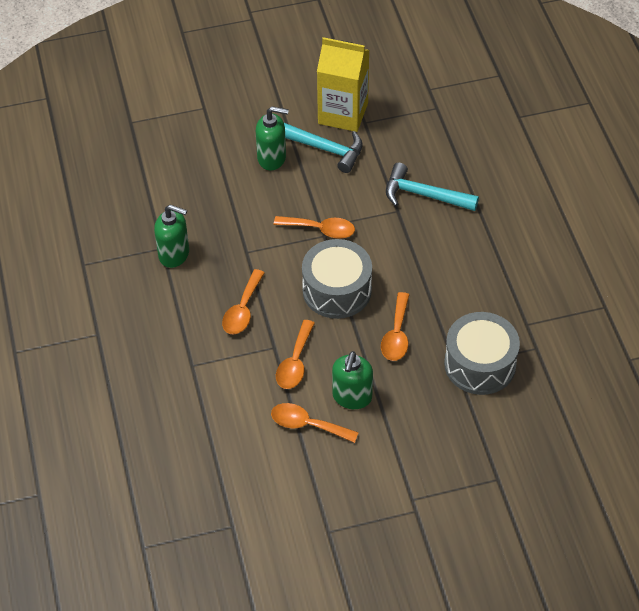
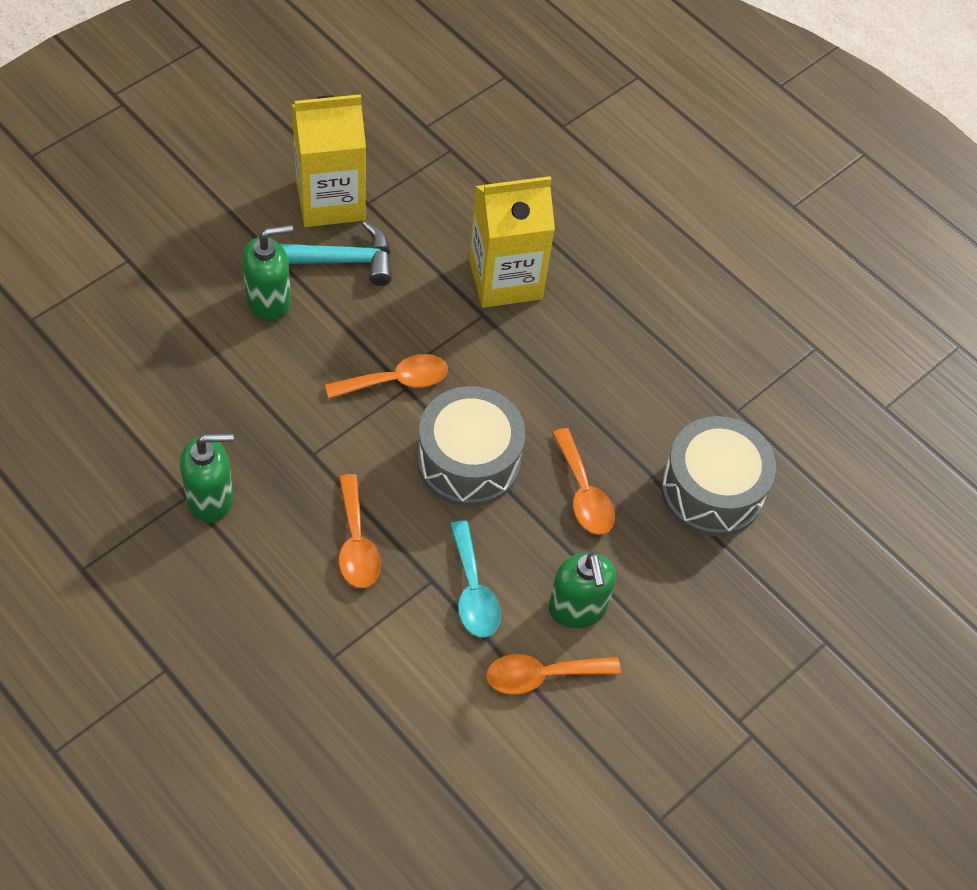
camera: 35 degrees left, 5 degrees up
orange spoon [276,320,315,389] -> turquoise spoon [450,521,501,638]
turquoise hammer [386,163,479,211] -> yellow carton [469,176,555,308]

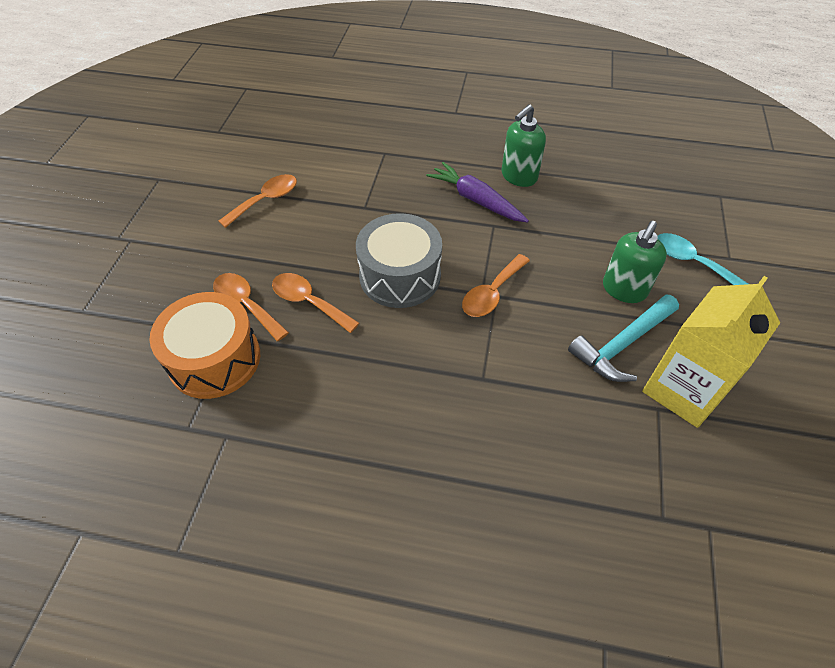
camera: 150 degrees right, 5 degrees down
orange spoon [339,474,381,588] -> orange spoon moved to [213,273,289,341]
turquoise spoon [450,521,501,638] -> turquoise spoon moved to [658,233,748,285]
yellow carton [469,176,555,308] -> none
green soap dispenser [549,552,617,628] -> none
grey drum [661,416,776,537] -> orange drum [150,292,260,399]
none -> purple carrot [426,162,529,223]

